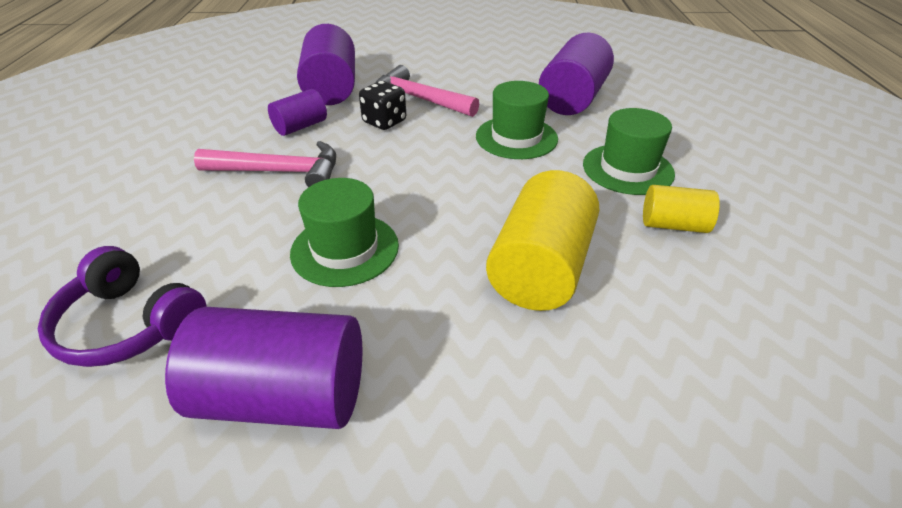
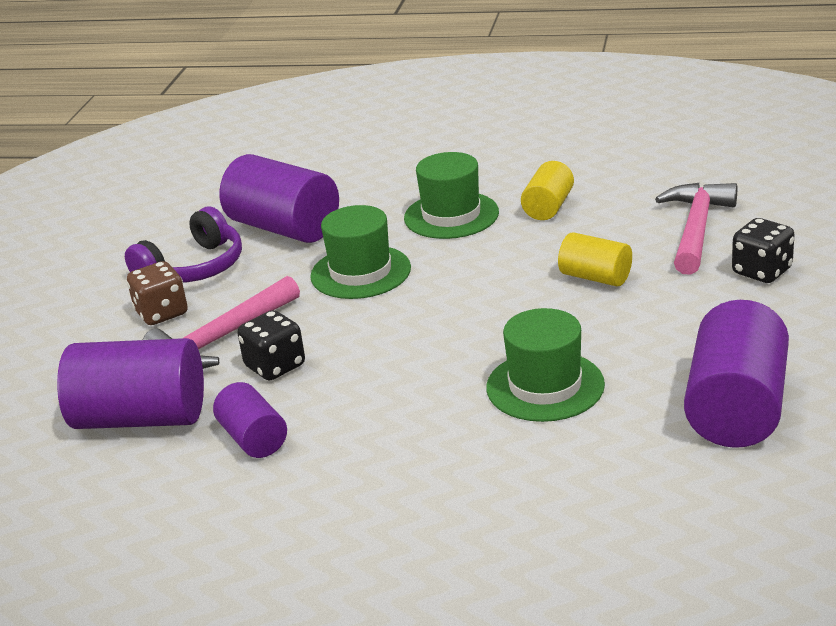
camera: 75 degrees left, 10 degrees down
purple headphones [38,246,206,367] -> purple headphones moved to [125,206,242,283]
pink hammer [194,141,336,187] -> pink hammer moved to [655,183,737,275]
yellow cylinder [486,170,599,311] -> yellow cylinder [558,232,632,287], size x0.56
none -> brown dice [127,261,188,325]
none -> black dice [732,218,795,283]

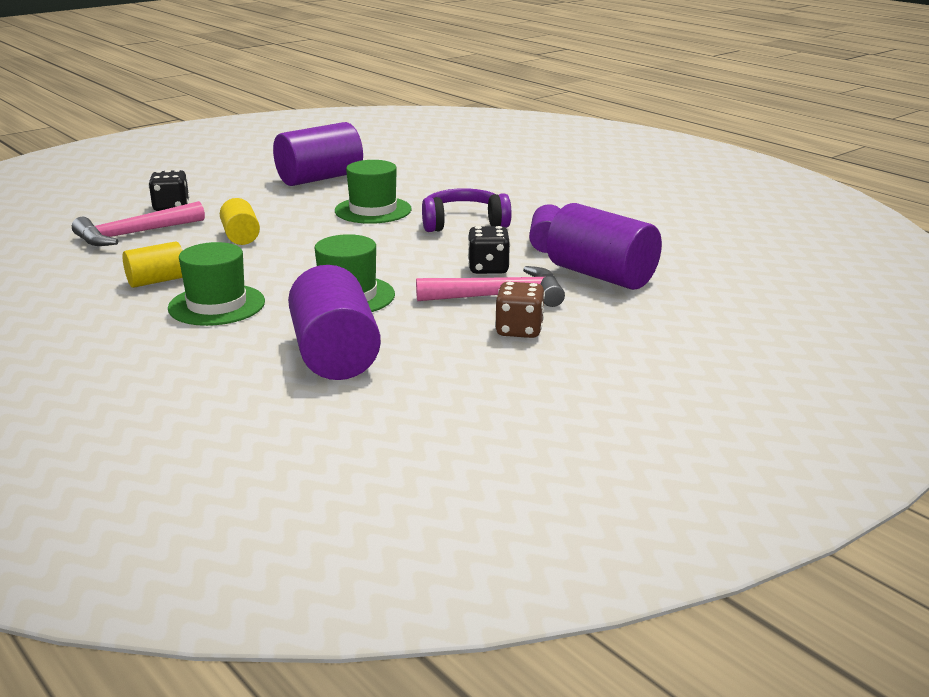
camera: 145 degrees left, 5 degrees down
purple headphones [125,206,242,283] -> purple headphones moved to [422,188,512,232]

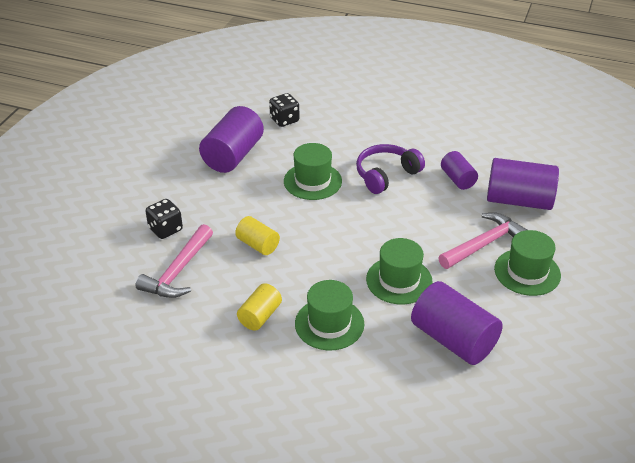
camera: 30 degrees left, 15 degrees up
black dice [468,226,510,274] -> black dice moved to [269,93,299,127]
brown dice [495,282,545,338] -> green hat [494,230,561,296]

